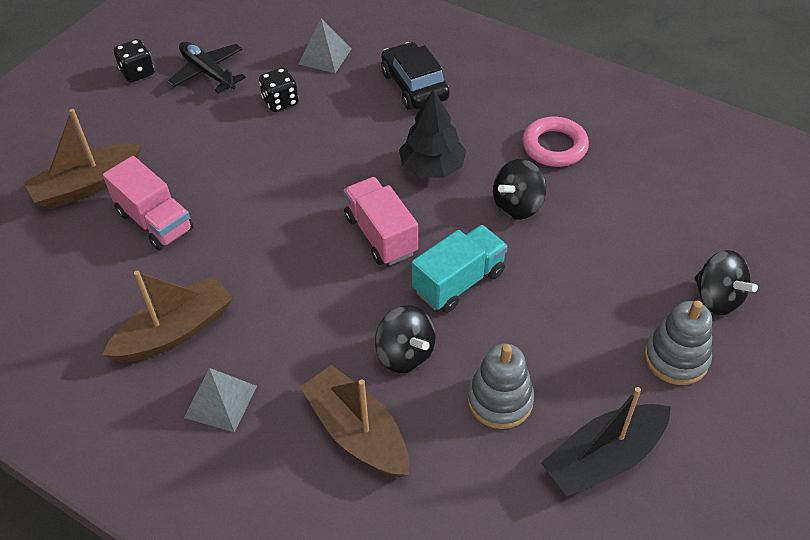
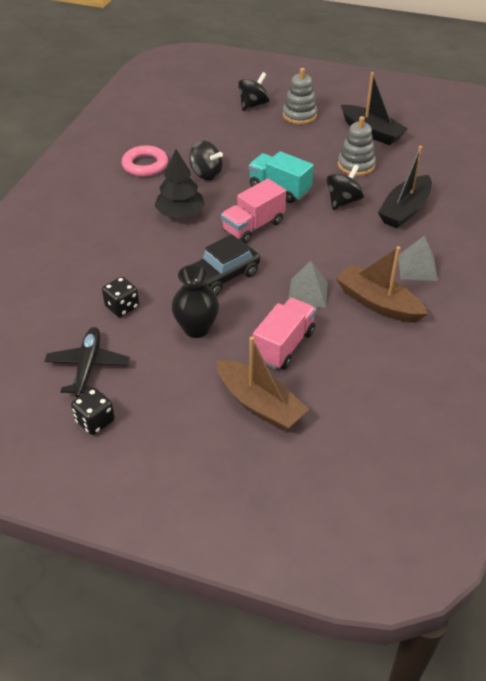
camera: 105 degrees left, 5 degrees down
black plane [167,42,246,93] -> black plane turned 150 degrees clockwise [45,327,130,398]
grey pyramid [298,18,351,73] -> grey pyramid moved to [289,261,328,308]
brown boat [300,365,409,478] -> black boat [378,146,432,228]
black car [381,42,450,110] -> black car moved to [191,234,260,295]
none -> black vase [171,265,219,338]

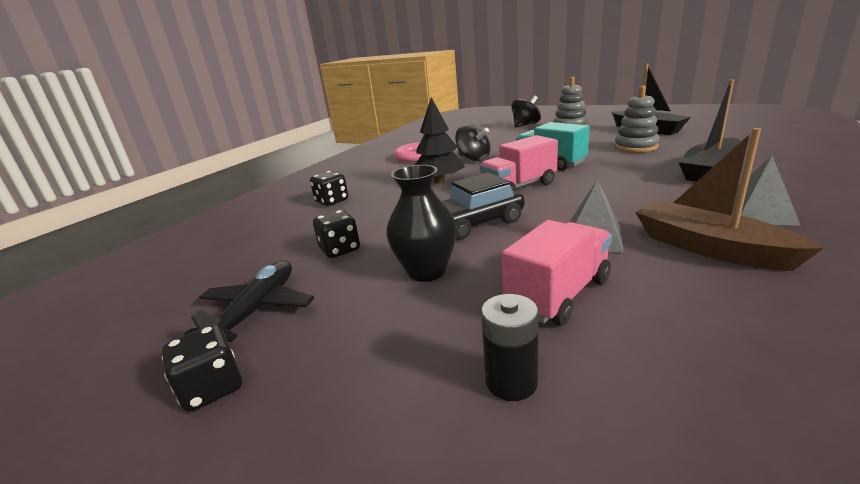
camera: 15 degrees right, 20 degrees down
brown boat [217,336,309,431] -> black battery [481,294,538,401]
black spinning top [326,165,365,210] -> none
none -> black dice [310,171,348,206]

